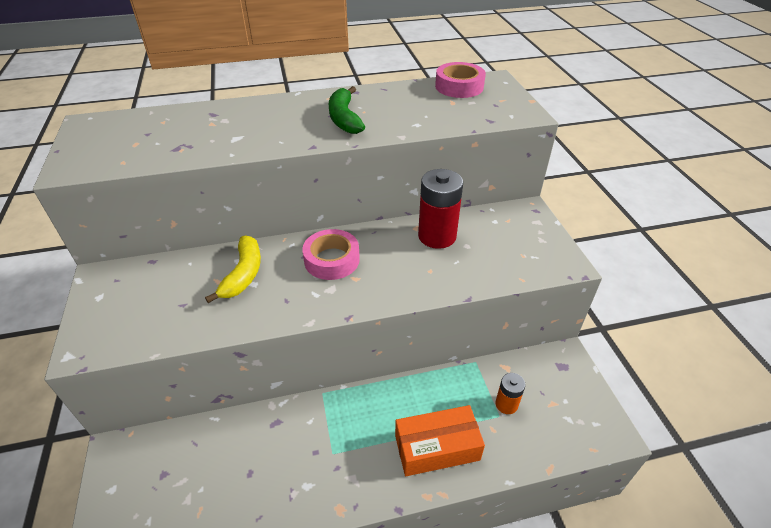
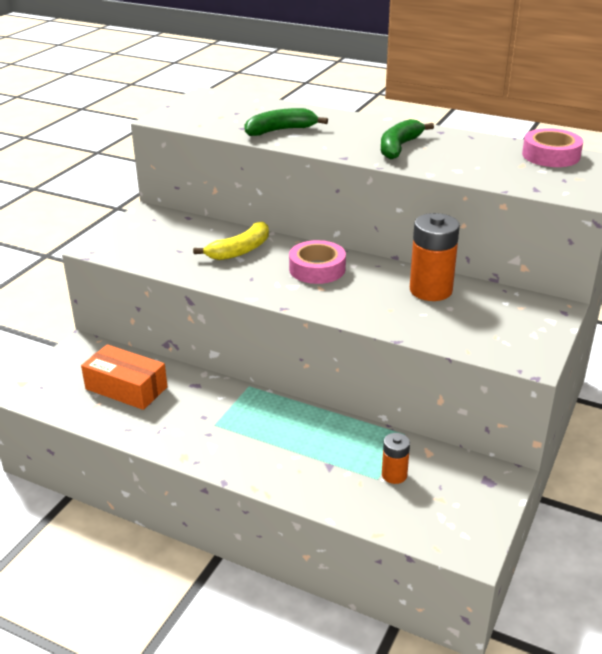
camera: 40 degrees right, 10 degrees down
orange box [395,405,485,476] -> orange box moved to [81,344,168,410]
red battery [418,169,463,249] -> orange battery [410,213,460,301]
none -> green banana [244,108,328,136]

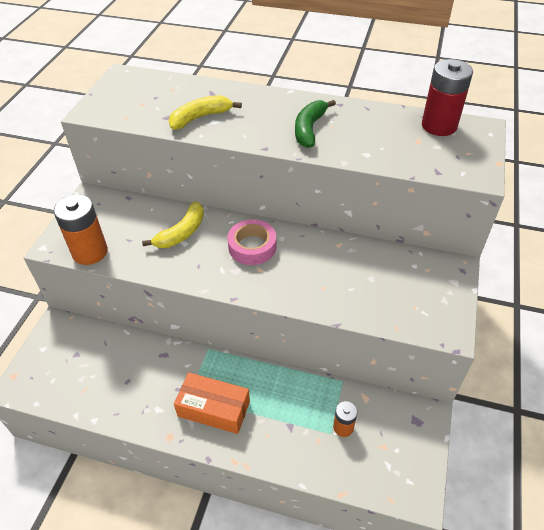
camera: 10 degrees left, 15 degrees up
orange box [81,344,168,410] -> orange box moved to [174,372,250,434]
green banana [244,108,328,136] -> yellow banana [169,95,242,130]
orange battery [410,213,460,301] -> orange battery moved to [53,194,108,265]
pink tape [522,128,583,167] -> red battery [422,59,473,136]

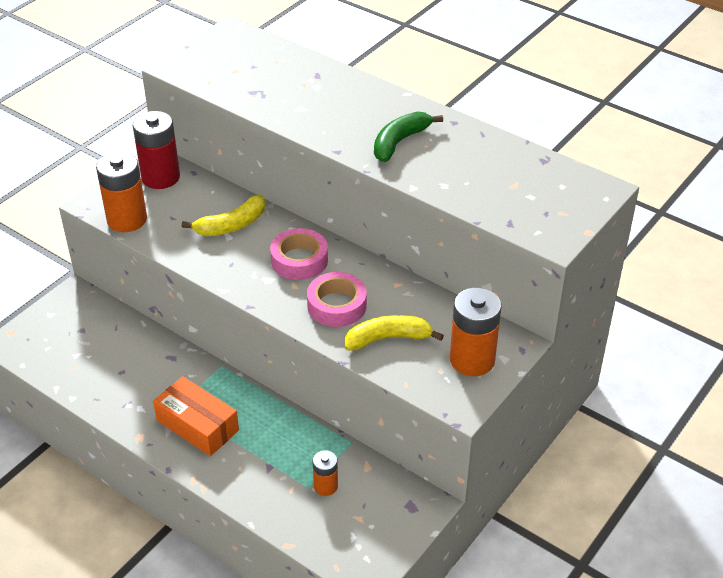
camera: 20 degrees right, 5 degrees down
yellow banana [169,95,242,130] -> yellow banana moved to [345,315,444,351]
red battery [422,59,473,136] -> red battery moved to [133,111,180,189]
none -> pink tape [307,272,367,327]
none -> orange battery [450,288,501,376]

